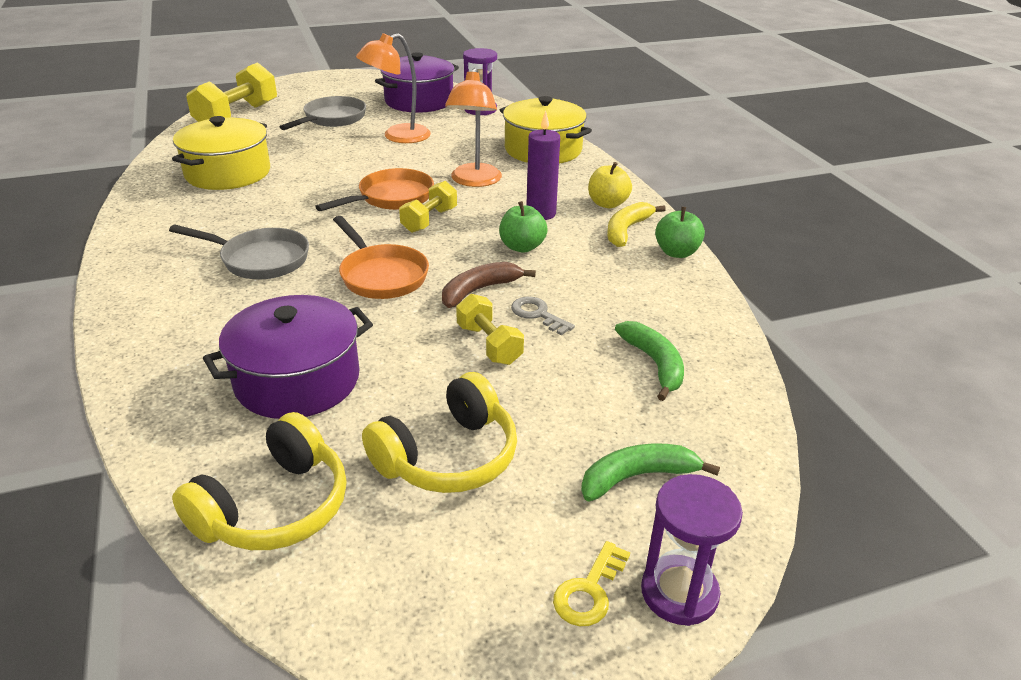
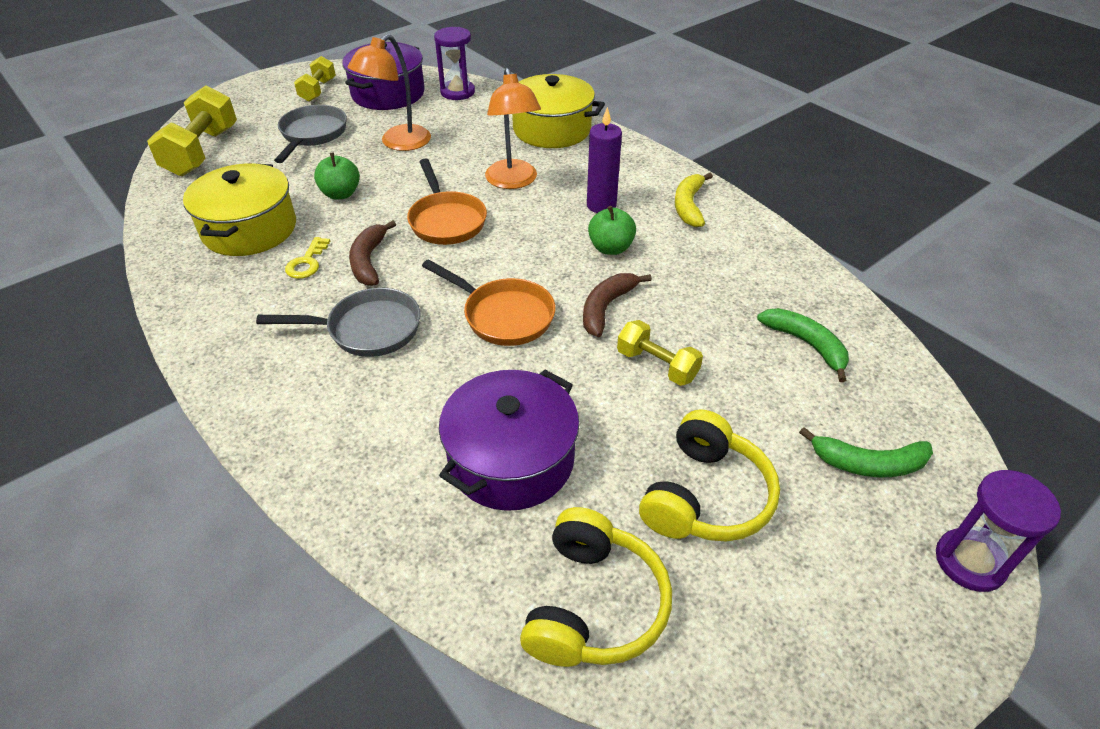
camera: 20 degrees left, 10 degrees up
orange pan [315,168,434,211] -> orange pan turned 135 degrees clockwise [407,159,487,245]
yellow dumbbell [399,181,457,233] -> yellow dumbbell moved to [294,56,336,102]
grey key [511,297,575,335] -> none
yellow key [553,541,630,626] -> yellow key moved to [285,237,330,279]
green banana [581,443,720,501] -> green banana turned 135 degrees counterclockwise [799,427,933,477]
yellow apple [588,162,632,208] -> none
green apple [655,207,705,258] -> green apple moved to [314,153,360,200]
none -> brown banana [349,221,396,286]

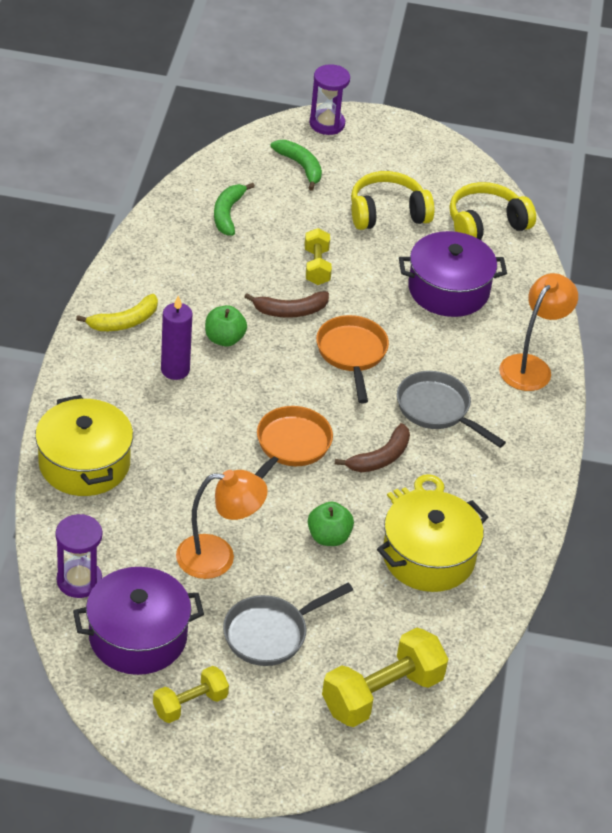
camera: 135 degrees left, 0 degrees up
orange lamp [485,68,541,189] -> orange lamp moved to [499,273,578,391]

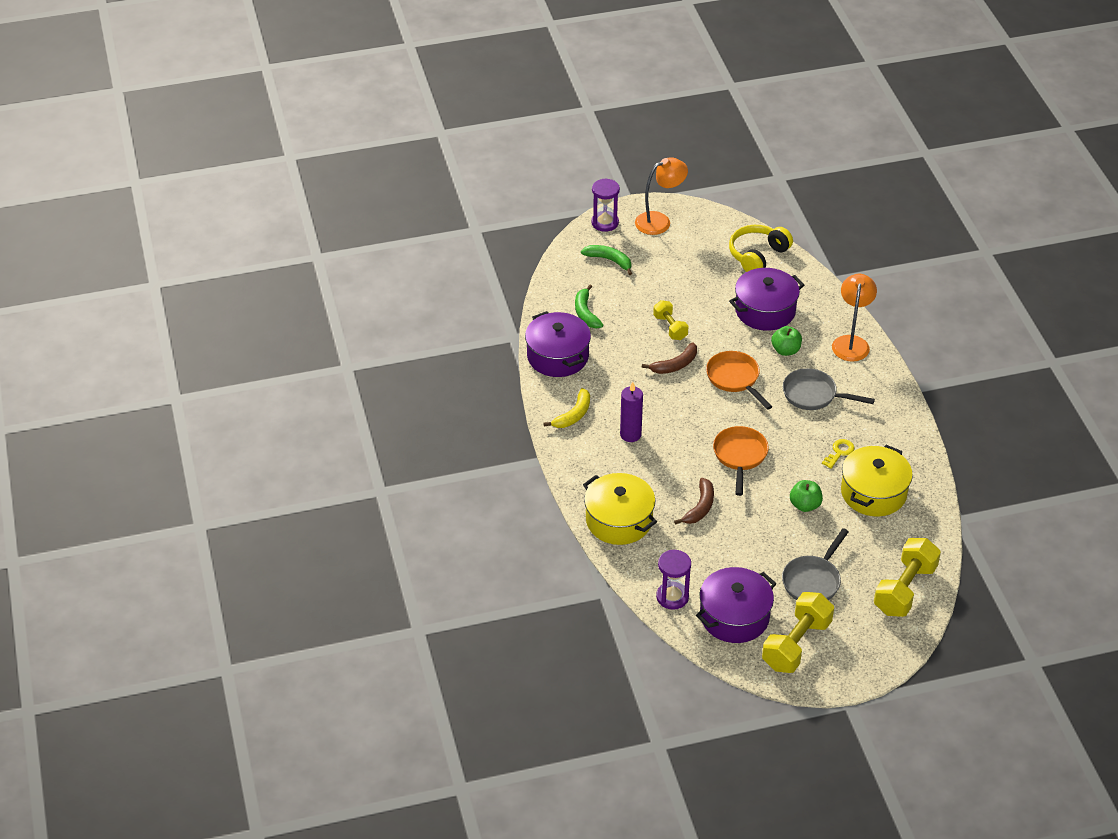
camera: 20 degrees left, 0 degrees up
yellow dumbbell [153,666,229,723] -> yellow dumbbell [762,592,834,673], size x1.71
orange lamp [176,470,268,579] -> orange lamp moved to [635,157,688,235]
green apple [205,305,247,347] -> green apple moved to [771,326,802,356]
brown banana [335,423,410,472] -> brown banana moved to [674,478,714,525]
yellow headphones [351,171,434,230] -> none
none -> purple pot [525,311,591,377]

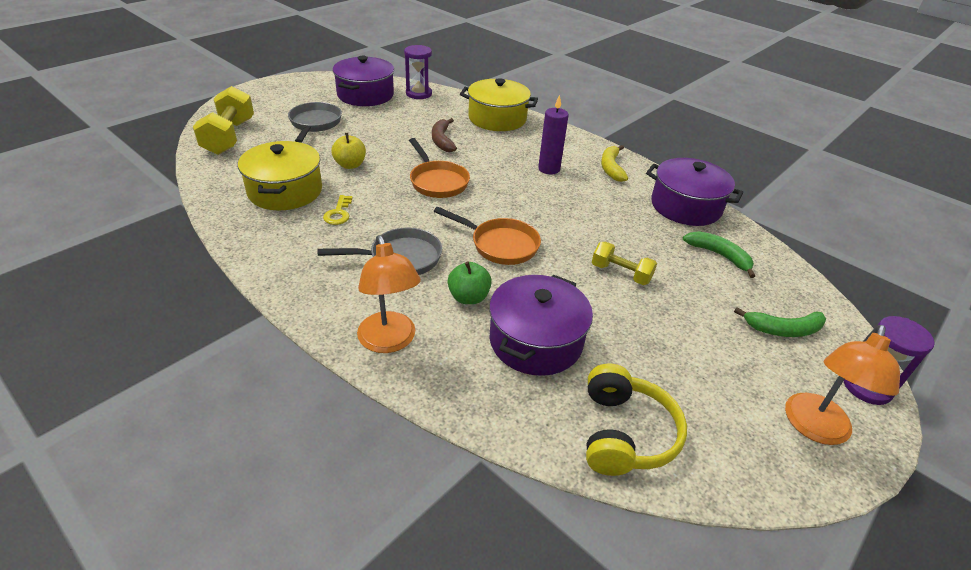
camera: 145 degrees right, 5 degrees down
brown banana [642,342,697,374] -> none
yellow dumbbell [762,592,834,673] -> none
green apple [790,480,823,512] -> yellow apple [331,133,366,169]

